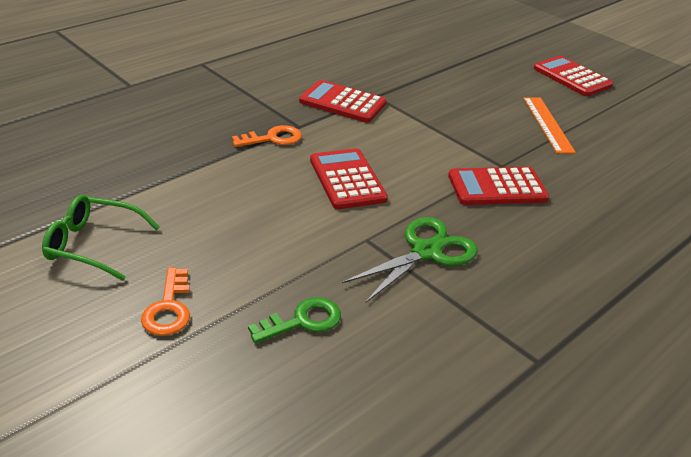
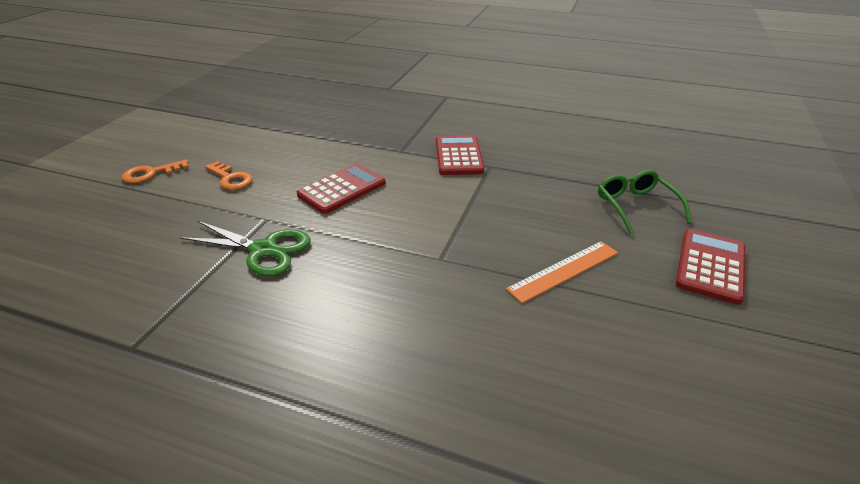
camera: 65 degrees right, 0 degrees up
green glasses [42,195,160,281] -> green glasses moved to [598,170,692,235]
orange key [232,125,302,147] -> orange key moved to [205,161,253,190]
green key [248,297,341,343] -> none
red calculator [448,167,549,205] -> none

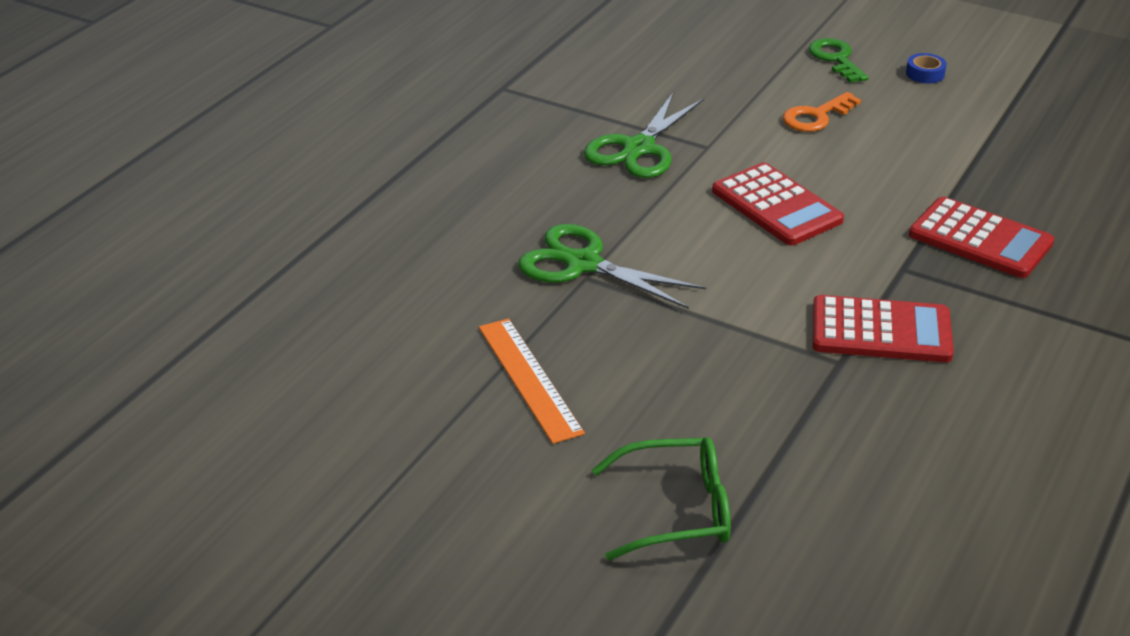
camera: 100 degrees right, 0 degrees up
orange key [122,159,189,183] -> green key [808,38,869,83]
red calculator [676,229,745,305] -> red calculator moved to [909,197,1054,278]
none -> green scissors [518,224,706,309]
none -> blue tape [906,53,947,84]

